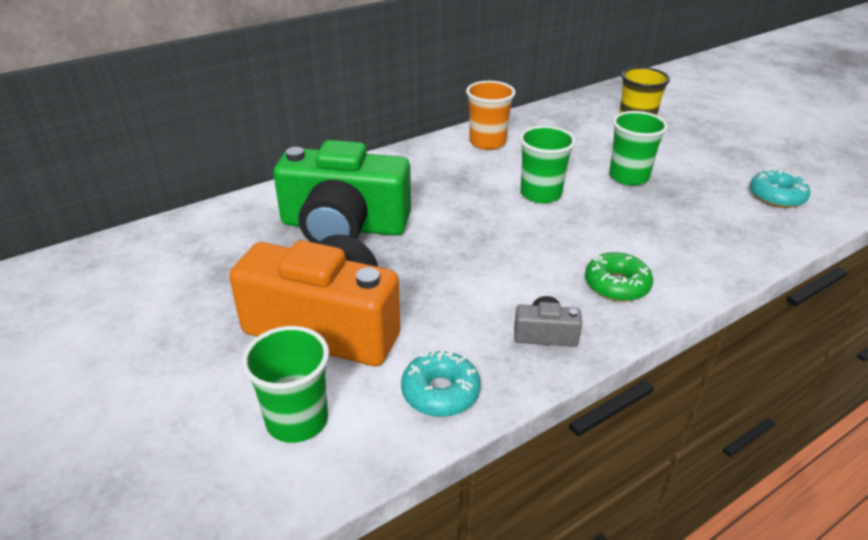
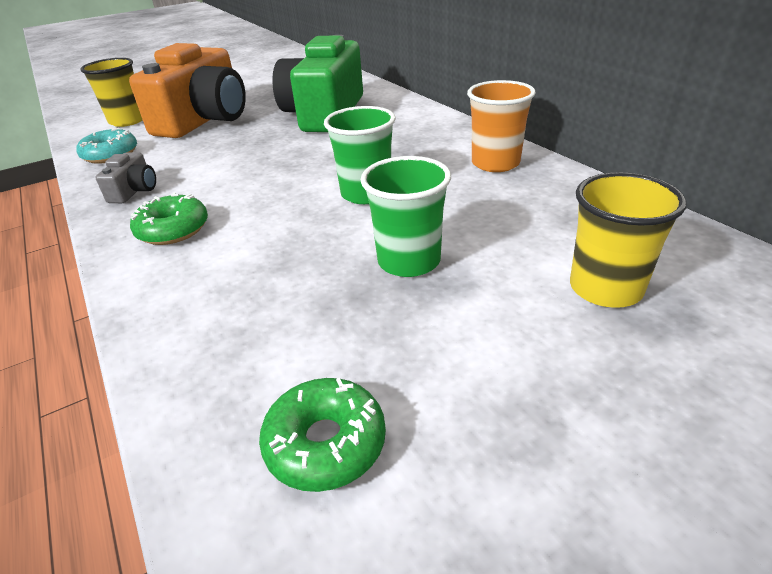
camera: 95 degrees right, 0 degrees up
green cup [242,326,329,443] -> yellow cup [80,58,142,127]
turquoise donut [750,168,810,208] -> green donut [259,378,386,492]

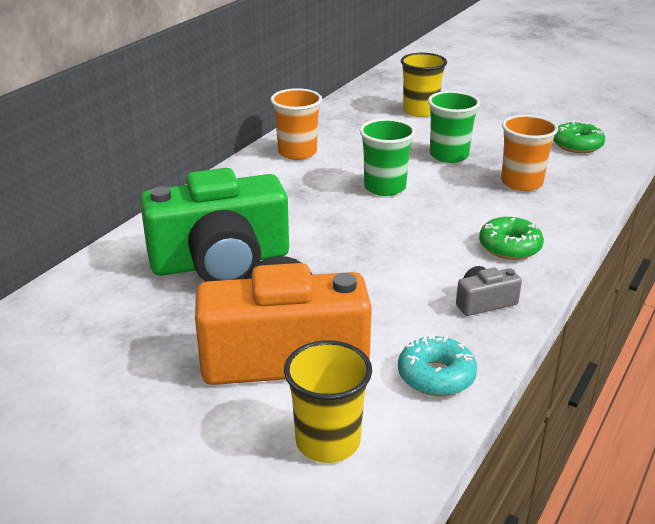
camera: 120 degrees left, 5 degrees down
none -> orange cup [501,115,558,191]

